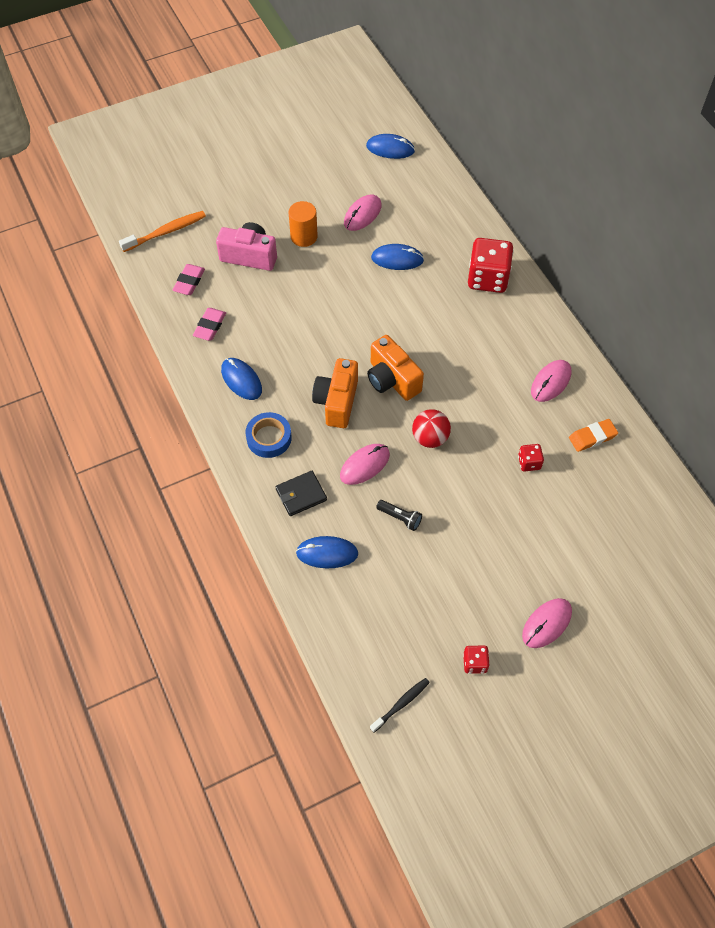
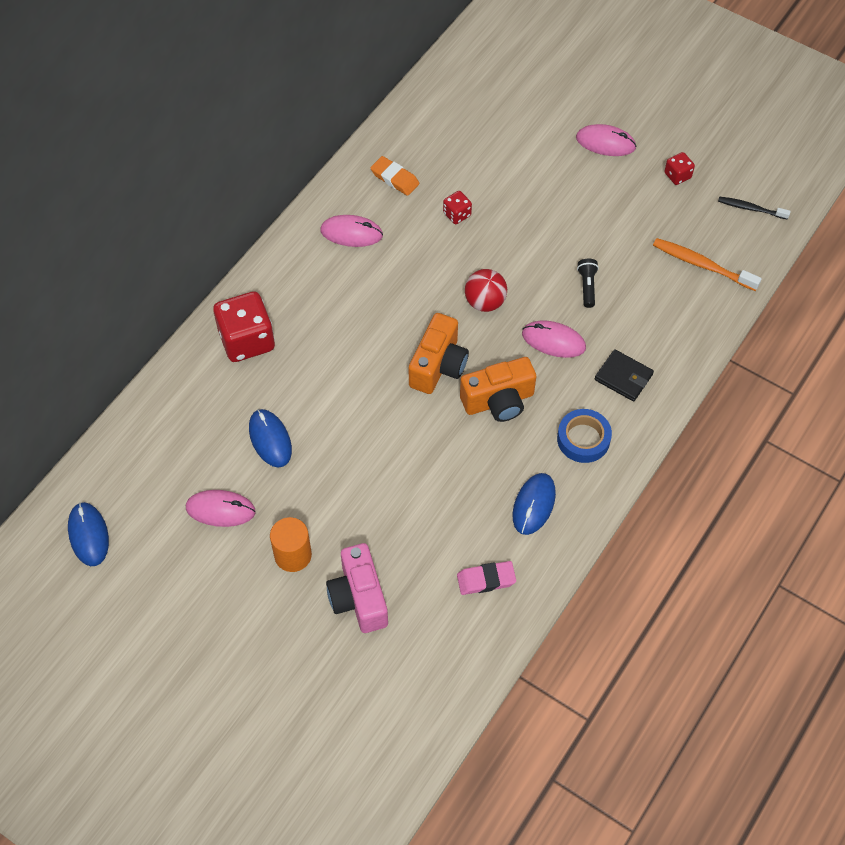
camera: 120 degrees left, 0 degrees up
orange toothbrush [119,211,206,252] -> orange toothbrush moved to [653,238,762,291]
pink eraser [173,264,205,295] -> none
blue mouse [296,536,358,568] -> none

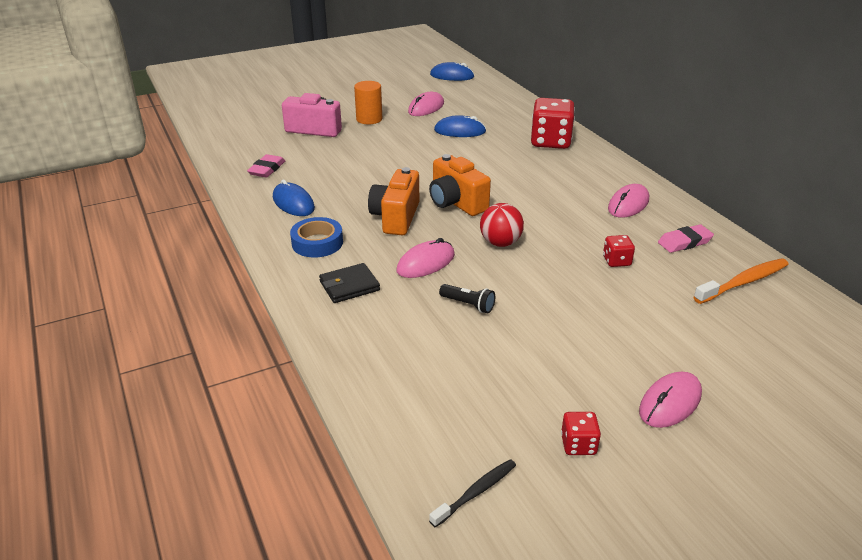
camera: 120 degrees right, 25 degrees down
orange eraser [370,156,419,196] -> pink eraser [658,224,714,253]
orange toothbrush [653,238,762,291] -> orange toothbrush moved to [693,258,789,304]

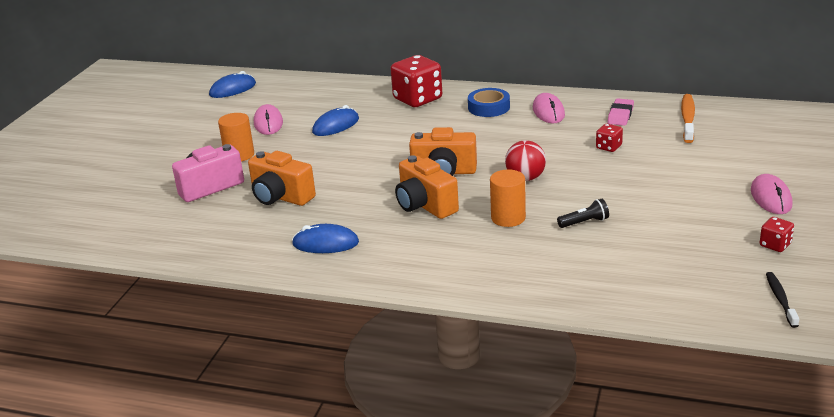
camera: 45 degrees left, 5 degrees down
pink eraser [247,154,285,178] -> none
blue tape [290,217,343,258] -> blue tape moved to [468,88,510,117]
black wallet [319,263,380,303] -> none
pink mouse [397,238,455,278] -> orange cylinder [490,169,526,227]
none -> orange camera [248,151,316,206]

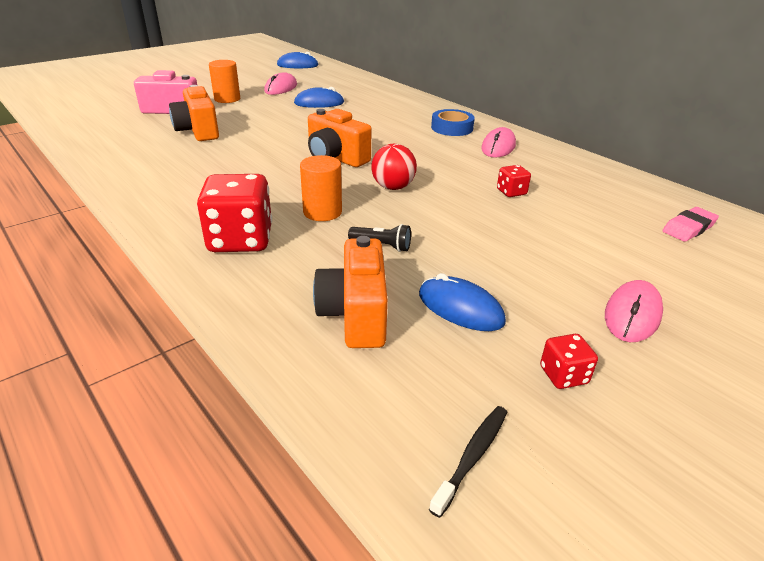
camera: 30 degrees right, 5 degrees up
blue mouse [292,224,359,253] -> blue mouse moved to [419,273,506,331]
red dice [391,55,442,107] -> red dice moved to [197,174,272,252]
orange camera [395,155,459,219] -> orange camera moved to [313,236,388,348]
pink eraser [607,98,634,126] -> pink eraser moved to [662,207,719,242]
orange toothbrush [681,94,695,143] -> none

